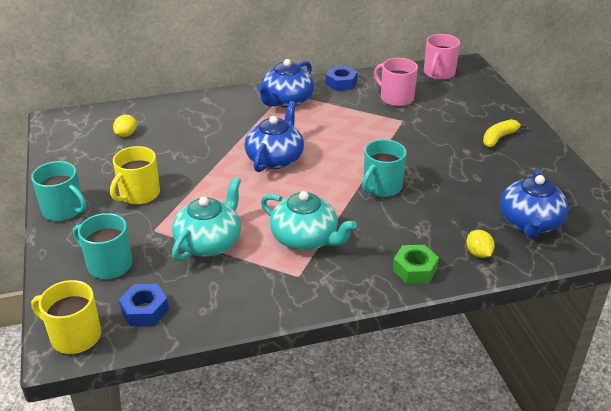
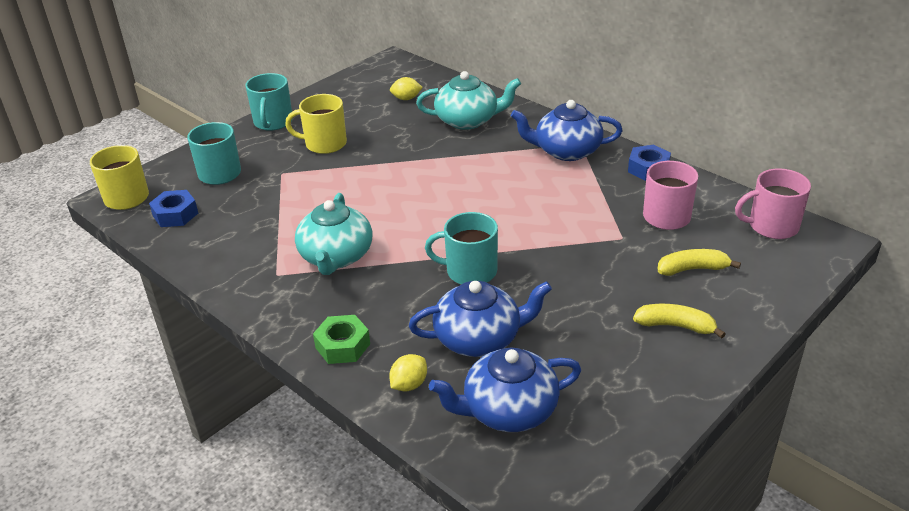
camera: 60 degrees right, 0 degrees up
turquoise teapot [172,177,241,261] -> turquoise teapot moved to [416,71,521,130]
blue teapot [245,101,304,172] -> blue teapot moved to [409,281,552,357]
none -> yellow banana [658,249,741,276]

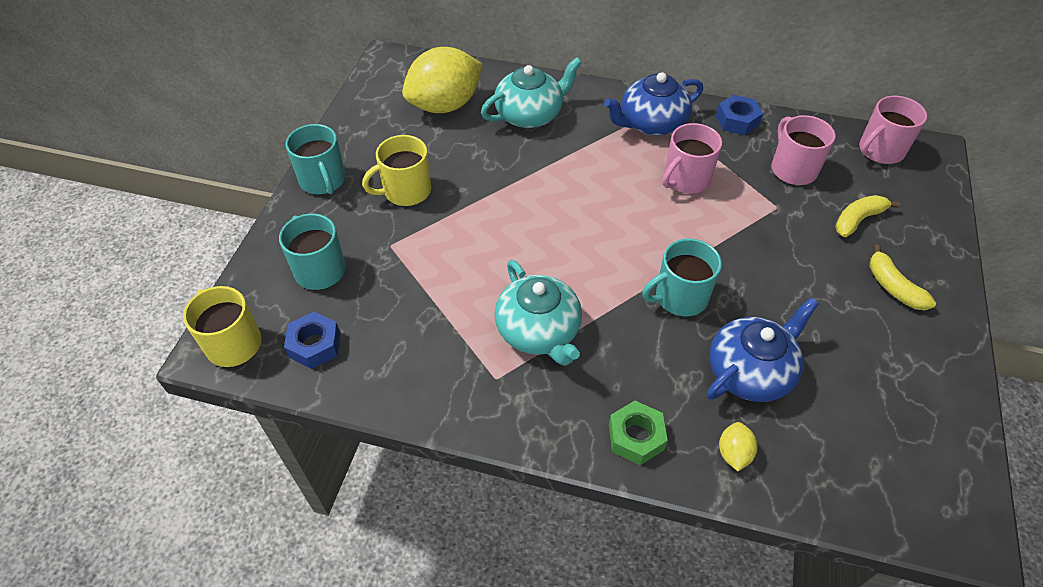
camera: 30 degrees left, 15 degrees up
yellow lemon [390,77,423,100] -> yellow lemon [402,47,482,113], size x2.40
blue teapot [429,347,581,432] -> none
yellow banana [633,304,726,339] -> yellow banana turned 105 degrees counterclockwise [869,244,936,310]
none -> pink mug [663,123,722,193]

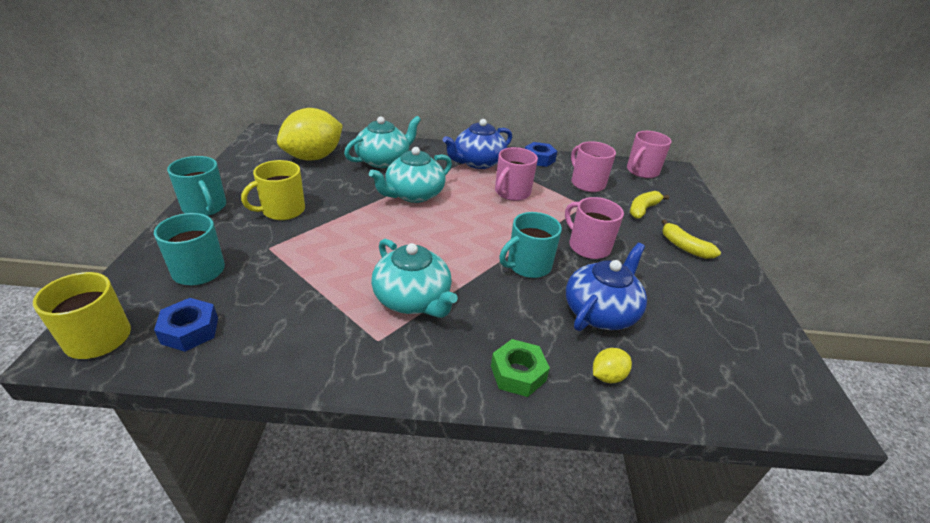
camera: 15 degrees left, 15 degrees down
yellow lemon [719,422,758,471] -> yellow lemon turned 60 degrees clockwise [593,348,632,383]
none -> turquoise teapot [369,147,452,203]
none -> pink mug [565,197,624,259]

